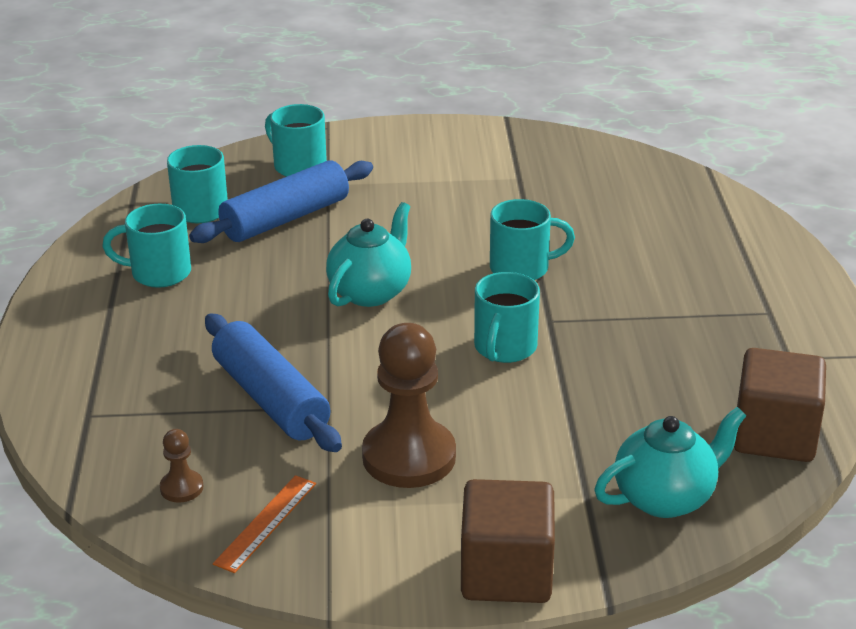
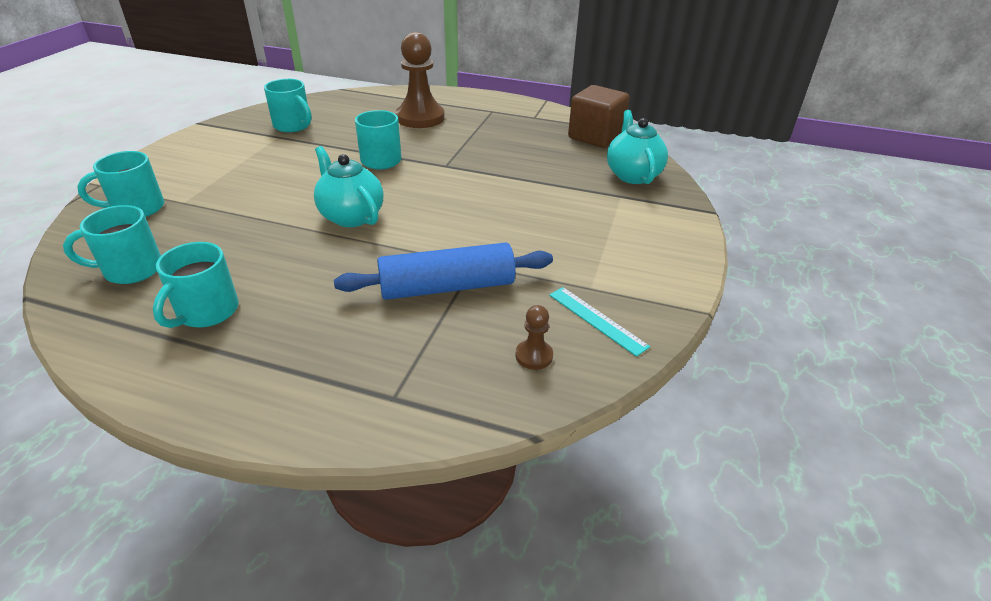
camera: 70 degrees left, 5 degrees up
blue rolling pin [189,160,373,243] -> none
orange ruler [213,475,316,573] -> turquoise ruler [549,287,650,357]
brown pawn [362,323,456,488] -> brown pawn moved to [396,32,445,128]
brown cube [461,479,555,603] -> none
turquoise mug [474,272,540,363] -> turquoise mug moved to [264,79,311,132]

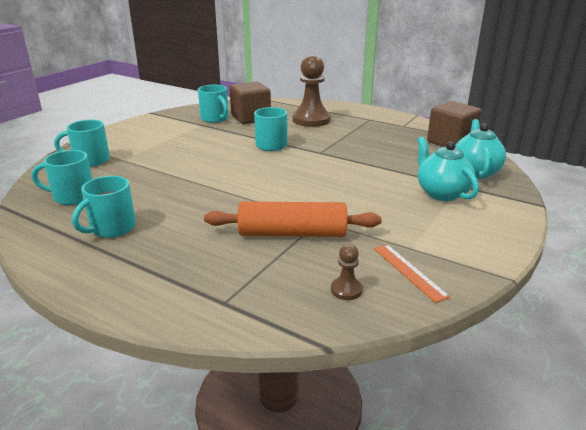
camera: 15 degrees right, 10 degrees down
turquoise teapot [314,146,383,227] -> turquoise teapot moved to [417,136,479,201]
blue rolling pin [334,243,553,300] -> orange rolling pin [204,201,382,237]
turquoise ruler [549,287,650,357] -> orange ruler [374,244,450,303]
none -> brown cube [230,82,271,124]

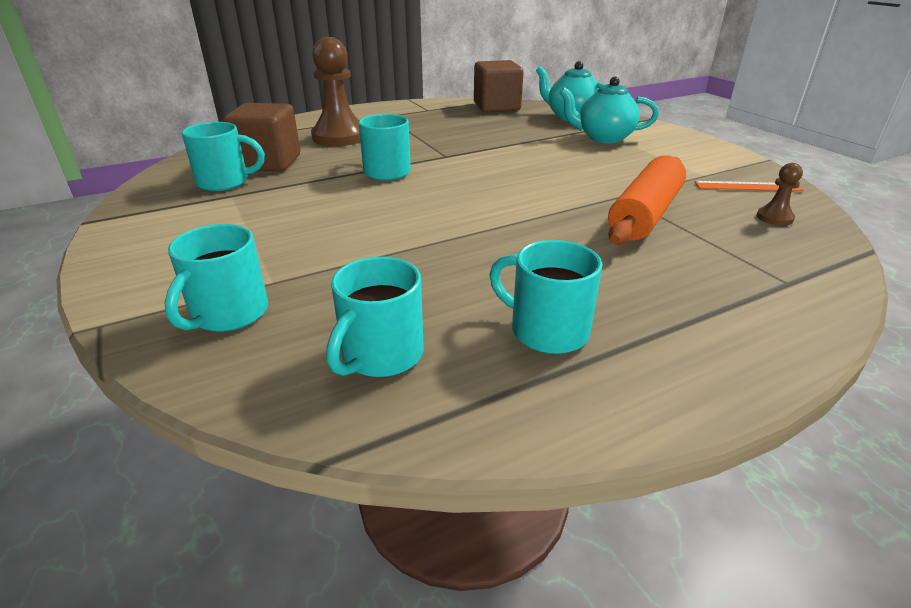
camera: 60 degrees left, 5 degrees up
turquoise mug [72,176,136,238] -> turquoise mug turned 150 degrees clockwise [489,240,602,354]

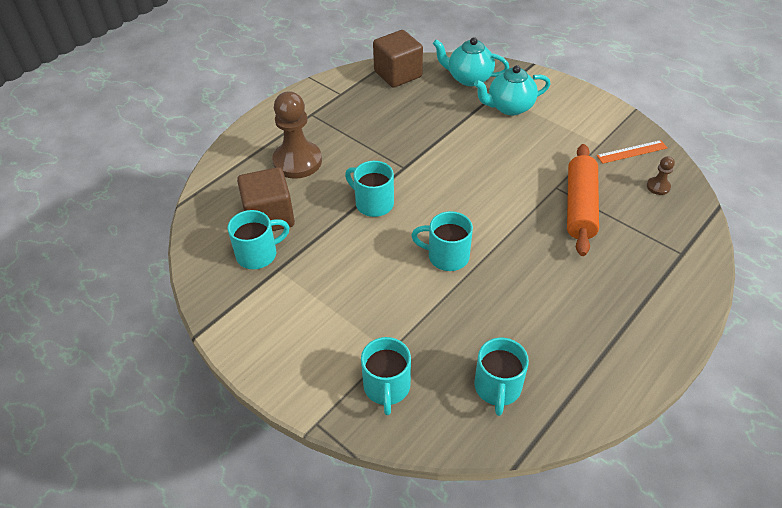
camera: 20 degrees left, 15 degrees up
turquoise mug [489,240,602,354] -> turquoise mug moved to [411,211,473,271]

